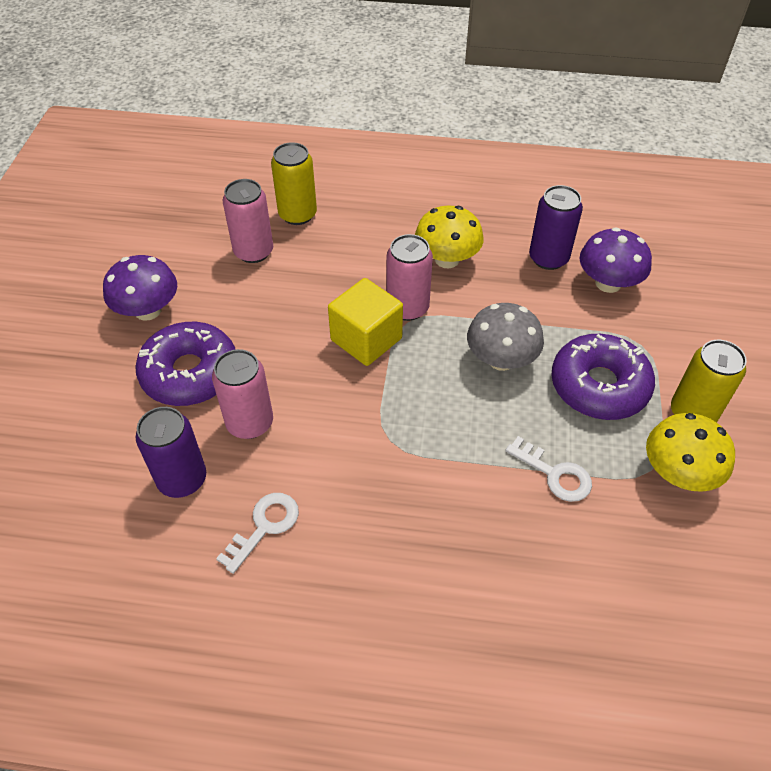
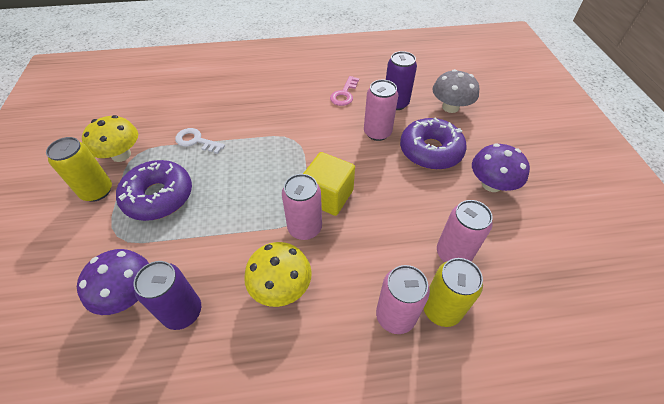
camera: 165 degrees right, 0 degrees up
white key [216,493,299,574] -> pink key [330,76,359,106]
grey mushroom [467,303,544,371] -> grey mushroom moved to [432,69,479,113]
none -> pink can [376,265,430,334]

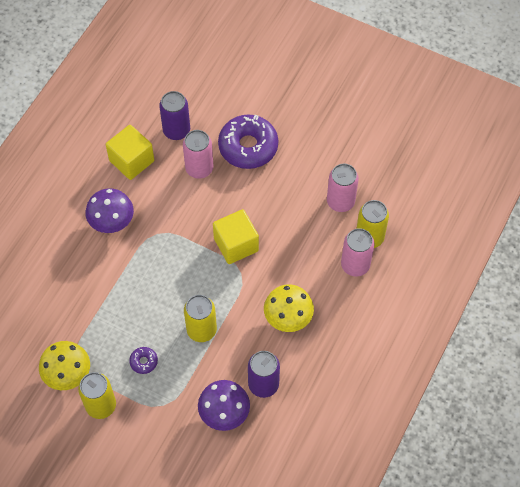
camera: 55 degrees left, 10 degrees up
purple donut [116,160,192,221] -> purple donut [129,347,158,374], size x0.43
white key [175,128,225,154] -> none
pink can [282,174,322,240] -> none
pink key [330,76,359,106] -> yellow cube [106,125,154,180]
grey mushroom [432,69,479,113] -> none
purple mushroom [472,143,530,192] -> purple mushroom moved to [86,188,134,233]
none -> yellow can [184,295,217,342]

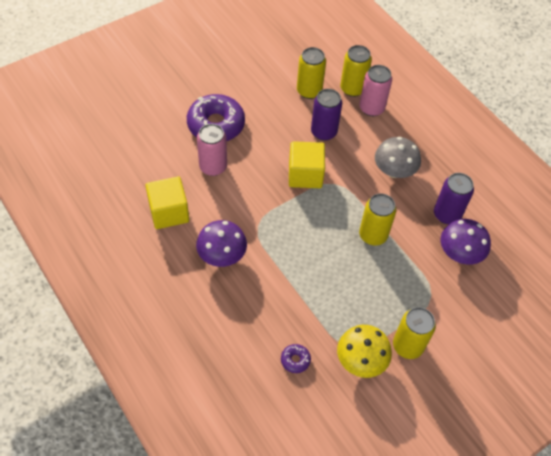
camera: 65 degrees left, 5 degrees down
purple donut [129,347,158,374] -> purple donut moved to [281,344,311,373]
purple can [159,91,190,140] -> purple can moved to [311,89,342,141]
yellow mushroom [264,284,314,332] -> grey mushroom [375,137,421,178]
pink can [327,164,359,212] -> yellow can [297,47,326,99]

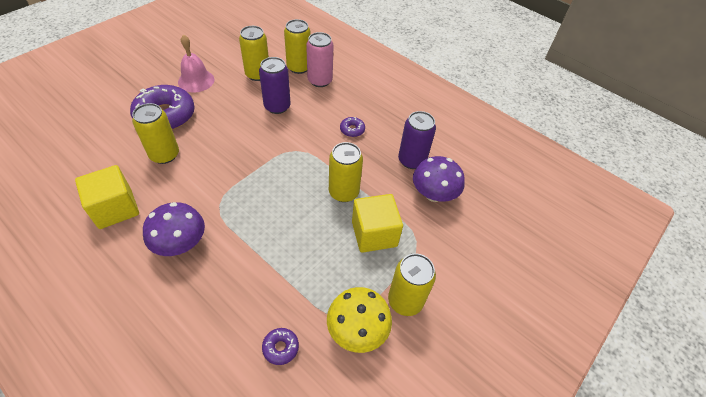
camera: 15 degrees left, 5 degrees down
pink can [197,124,227,176] -> yellow can [132,103,179,164]
yellow cube [289,141,325,188] -> yellow cube moved to [352,194,403,253]
grey mushroom [375,137,421,178] -> purple donut [340,117,365,137]
none -> pink bell [178,34,214,93]

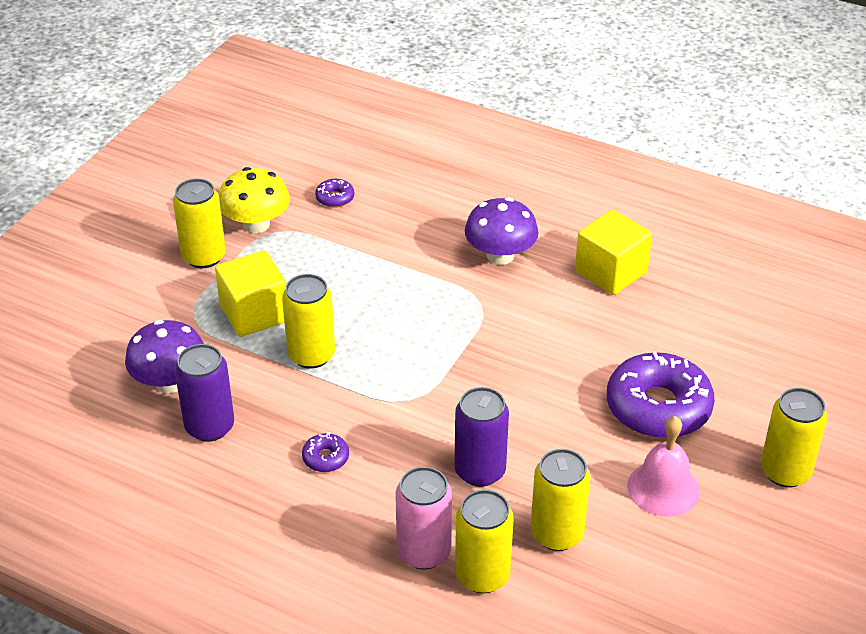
camera: 170 degrees right, 10 degrees down
yellow can [132,103,179,164] -> yellow can moved to [761,388,827,487]

